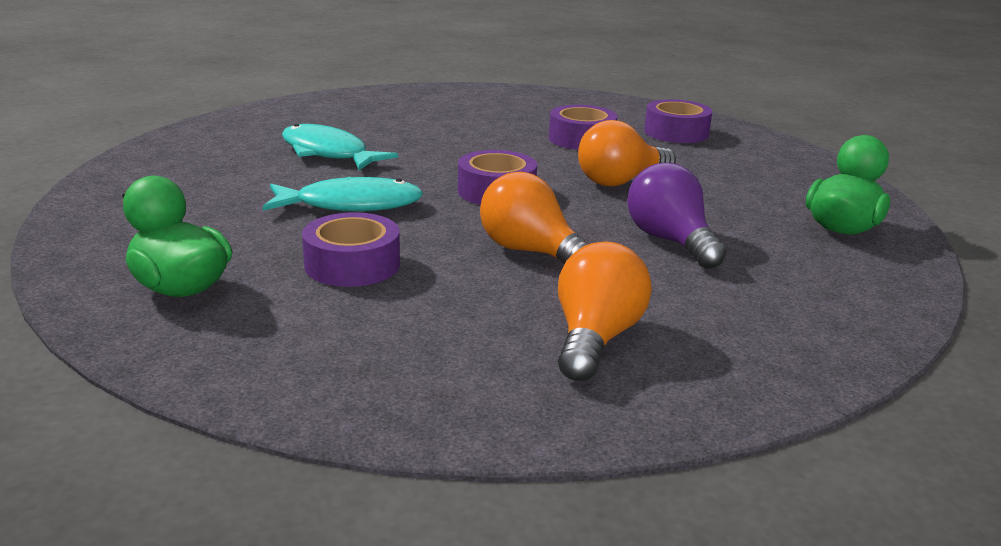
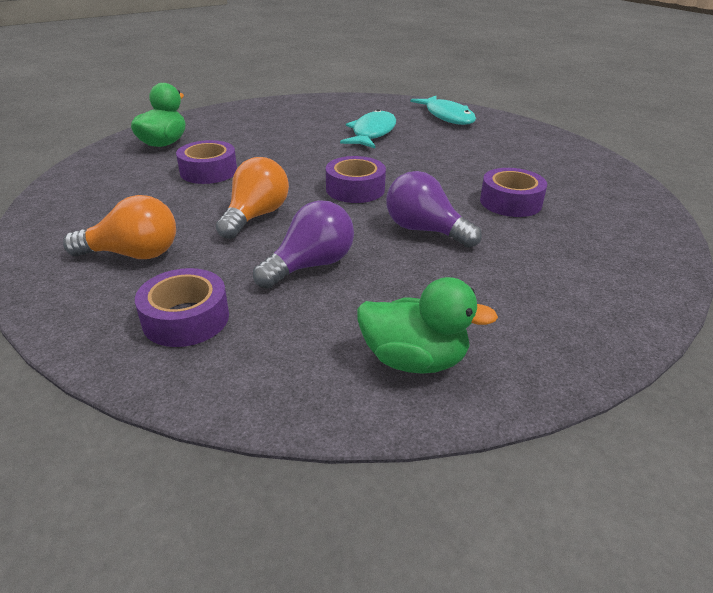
camera: 70 degrees right, 10 degrees up
turquoise fish [263,177,423,211] -> turquoise fish moved to [410,96,476,125]
orange light bulb [578,120,676,186] -> purple light bulb [386,171,482,248]
purple tape [644,99,712,143] -> purple tape moved to [135,268,229,347]

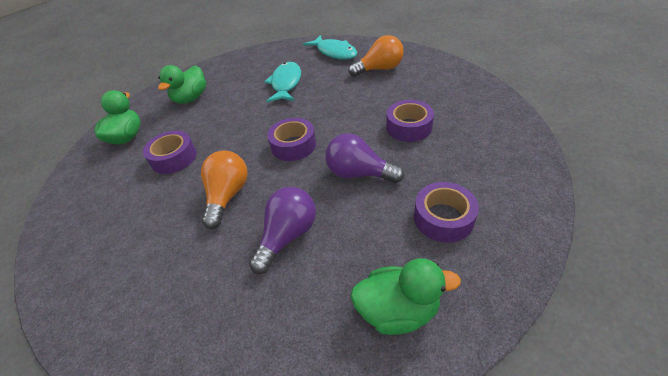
camera: 10 degrees left, 10 degrees up
orange light bulb [63,195,176,259] -> orange light bulb moved to [348,35,404,77]
purple tape [135,268,229,347] -> purple tape moved to [414,182,479,243]
none -> green duck [158,65,206,104]

